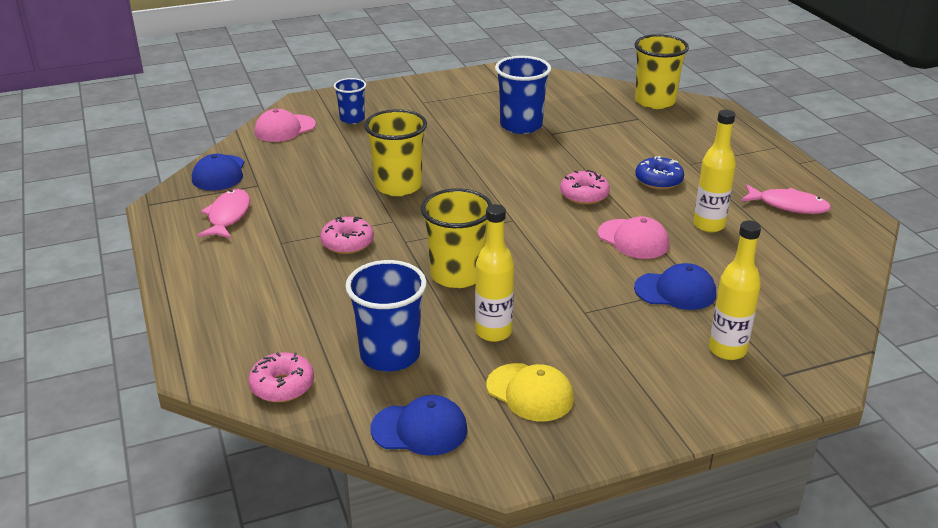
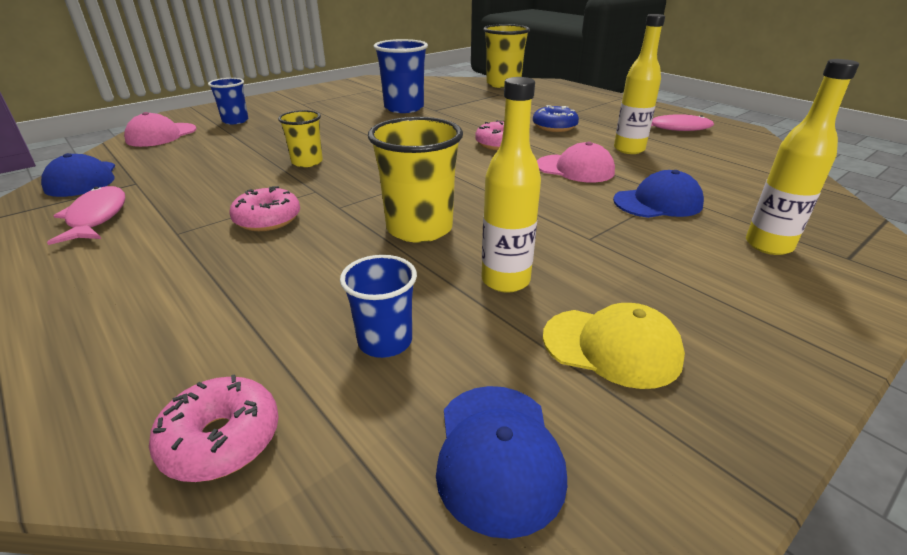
camera: 20 degrees left, 0 degrees up
blue cup [345,260,427,371] -> blue cup [340,255,417,358], size x0.60
yellow cup [364,109,427,196] -> yellow cup [278,110,323,167], size x0.60
blue cap [370,395,468,456] -> blue cap turned 105 degrees clockwise [436,386,567,539]

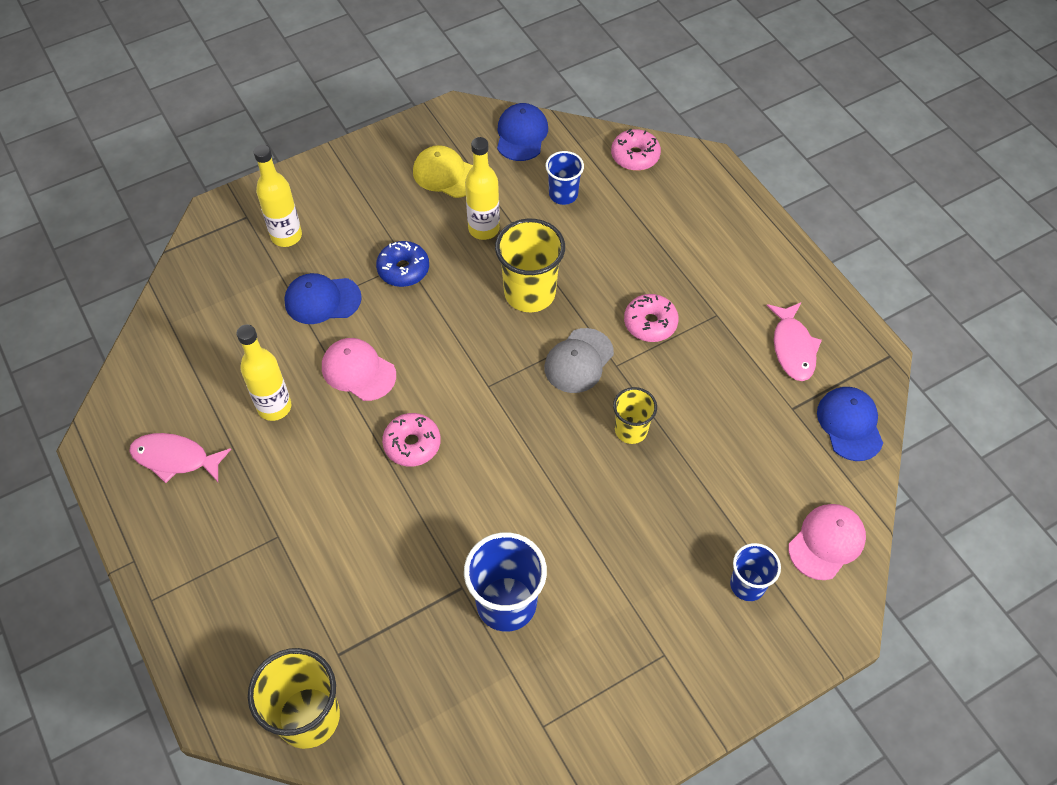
camera: 170 degrees left, 25 degrees up
blue donut [533,105,579,132] -> blue donut moved to [376,241,429,287]
none -> grey cap [544,328,614,393]

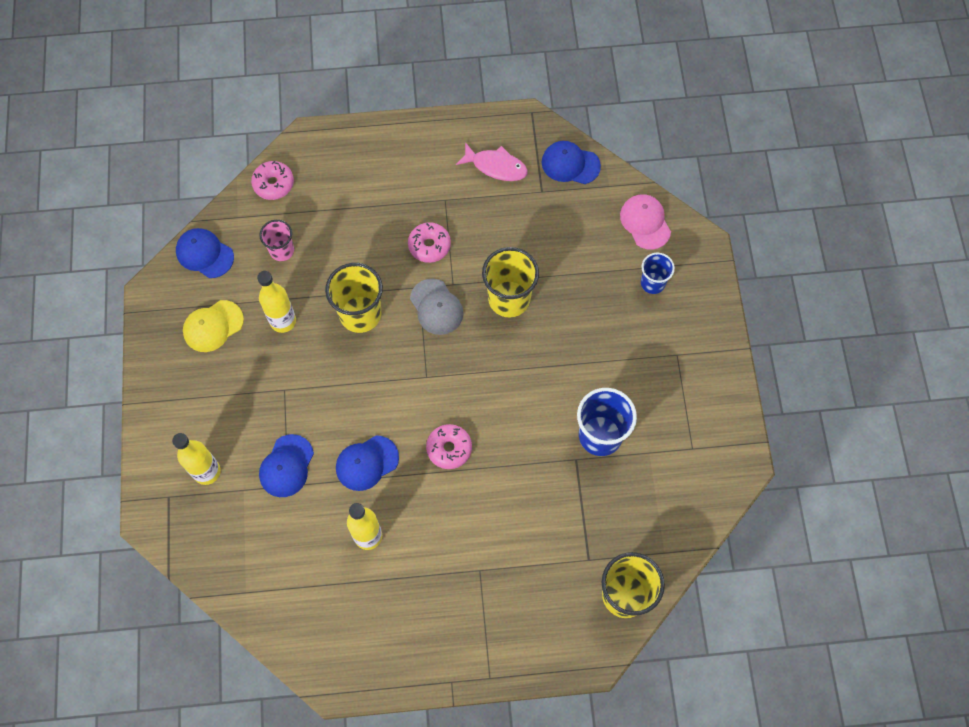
camera: 65 degrees left, 10 degrees up
pink fish [129,433,231,483] -> none
pink cap [322,338,396,401] -> blue cap [336,435,399,491]
blue donut [376,241,429,287] -> none
blue cup [545,151,584,205] -> pink cup [259,220,294,261]
yellow cup [613,387,657,444] -> yellow cup [482,247,539,318], size x1.68

